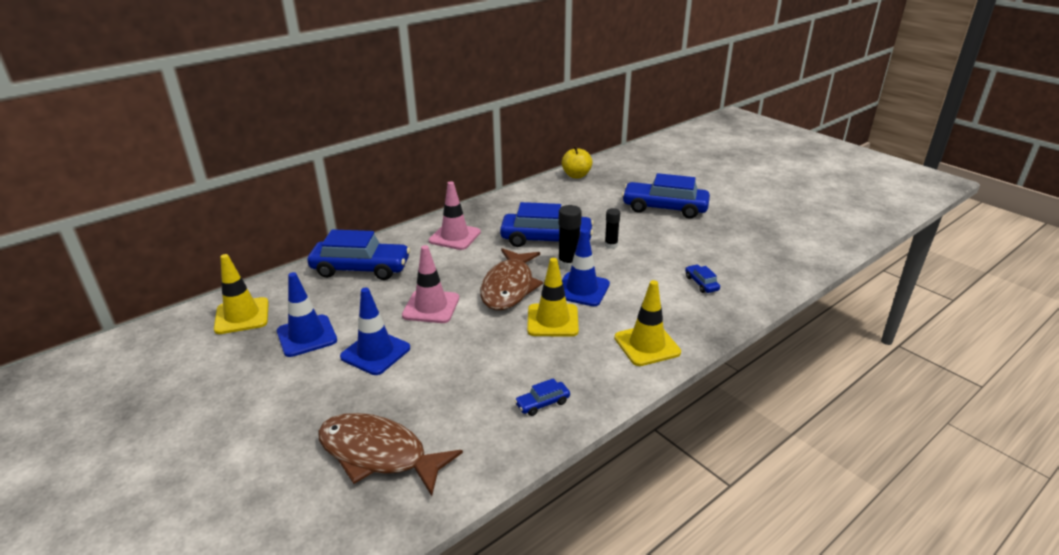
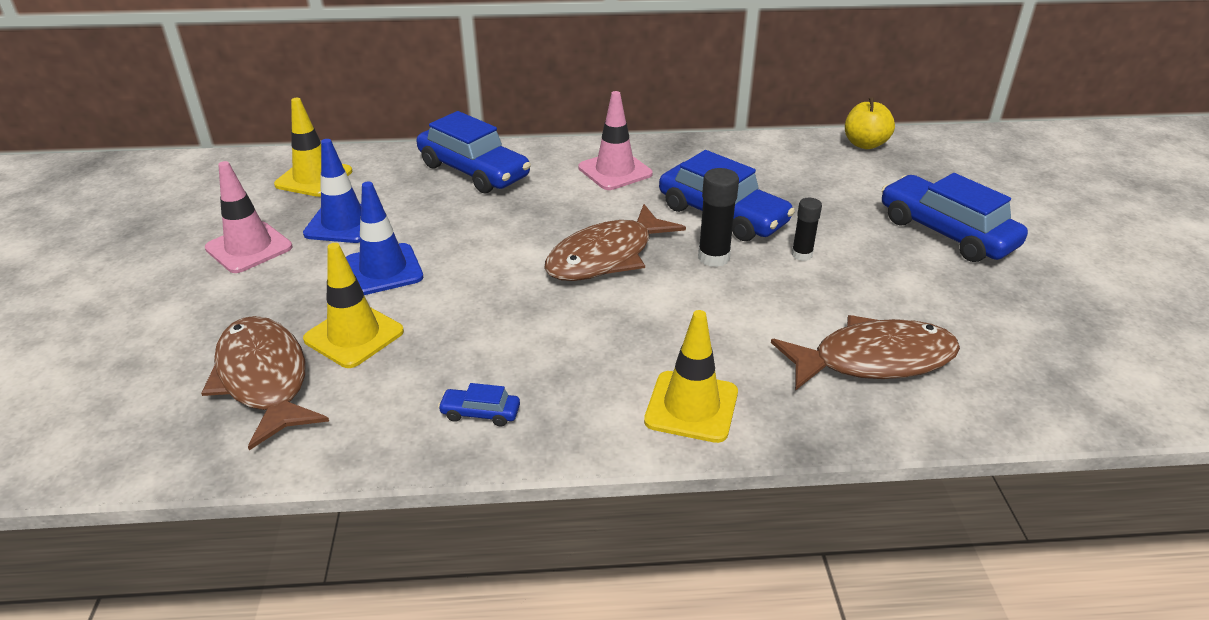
camera: 35 degrees right, 5 degrees up
pink traffic cone [402,245,459,323] -> pink traffic cone moved to [205,161,292,273]
yellow traffic cone [527,258,579,337] -> yellow traffic cone moved to [303,243,404,368]
blue traffic cone [562,229,610,306] -> none
blue car [685,265,720,293] -> brown fish [771,315,960,391]

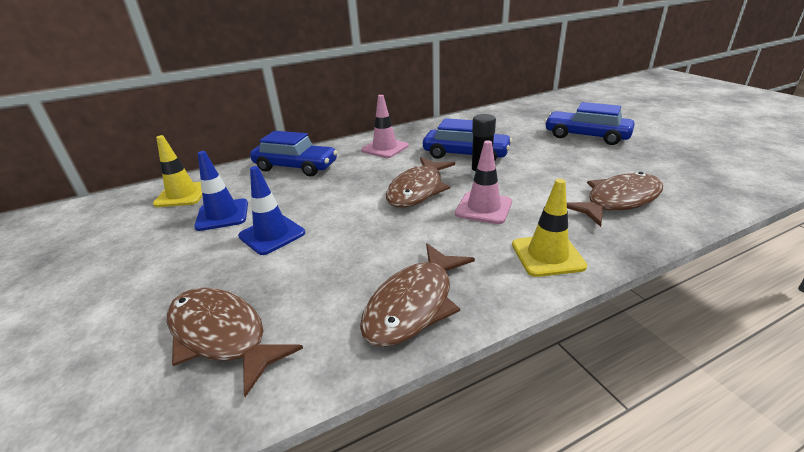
camera: 20 degrees left, 5 degrees down
pink traffic cone [205,161,292,273] -> pink traffic cone moved to [455,140,512,224]
yellow traffic cone [303,243,404,368] -> none
blue car [438,383,520,427] -> brown fish [360,243,475,347]
black glue stick [791,198,822,261] -> none
yellow apple [845,97,895,149] -> none

